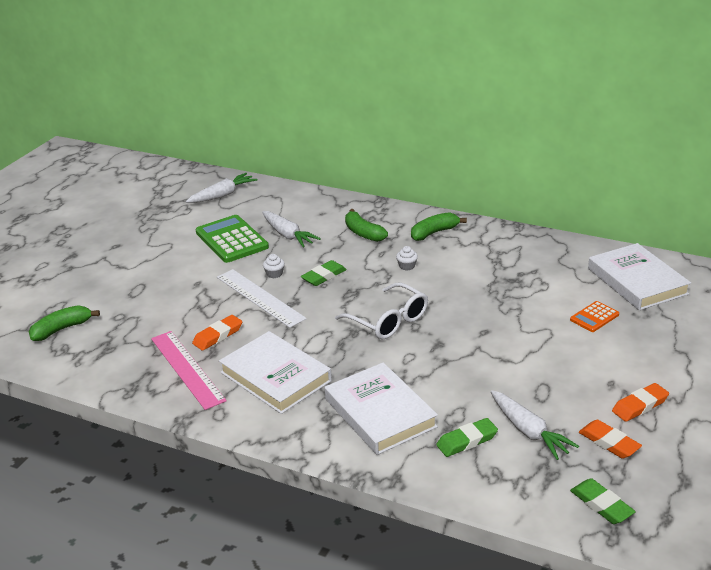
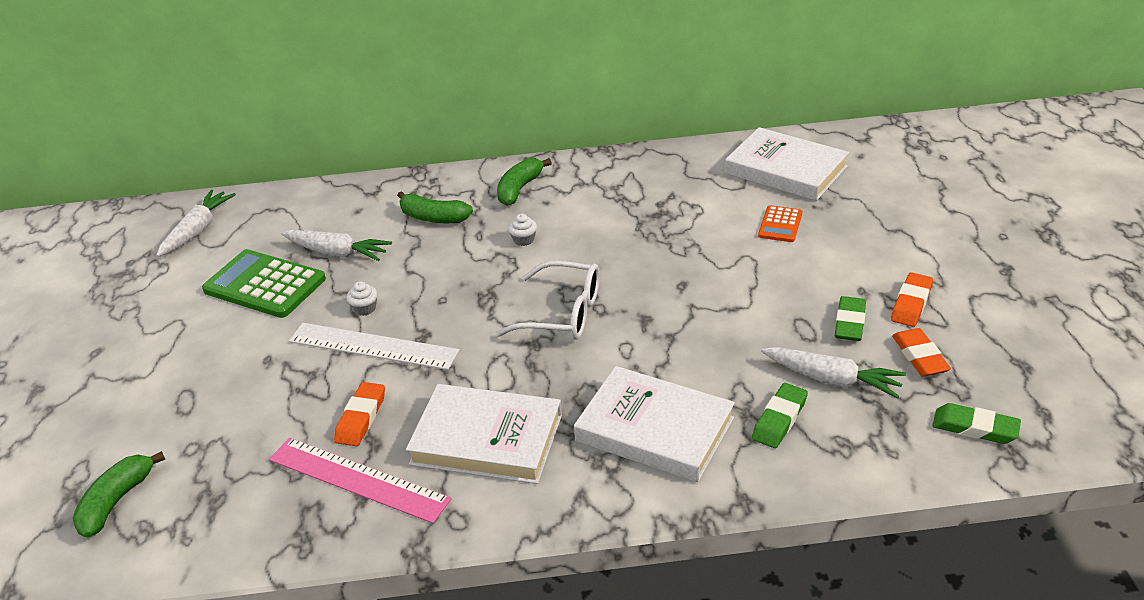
camera: 30 degrees left, 5 degrees up
green eraser [301,260,347,286] -> green eraser moved to [835,296,866,341]
orange eraser [579,420,642,459] -> orange eraser turned 60 degrees clockwise [892,328,951,377]

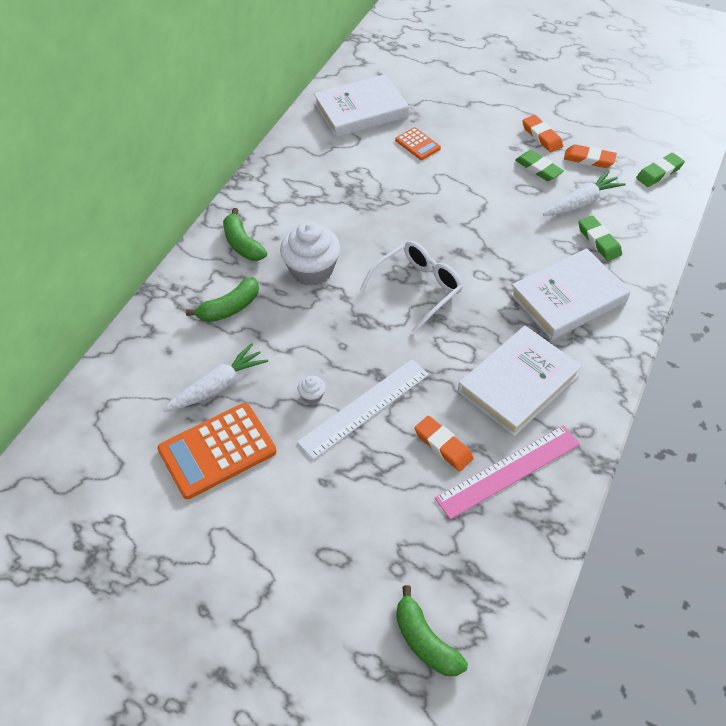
camera: 60 degrees left, 15 degrees up
white carrot [156,190,236,257] -> none
green calculator [202,249,326,318] -> orange calculator [157,403,276,499]
white cupcake [508,214,537,246] -> white cupcake [280,221,340,286], size x2.36

